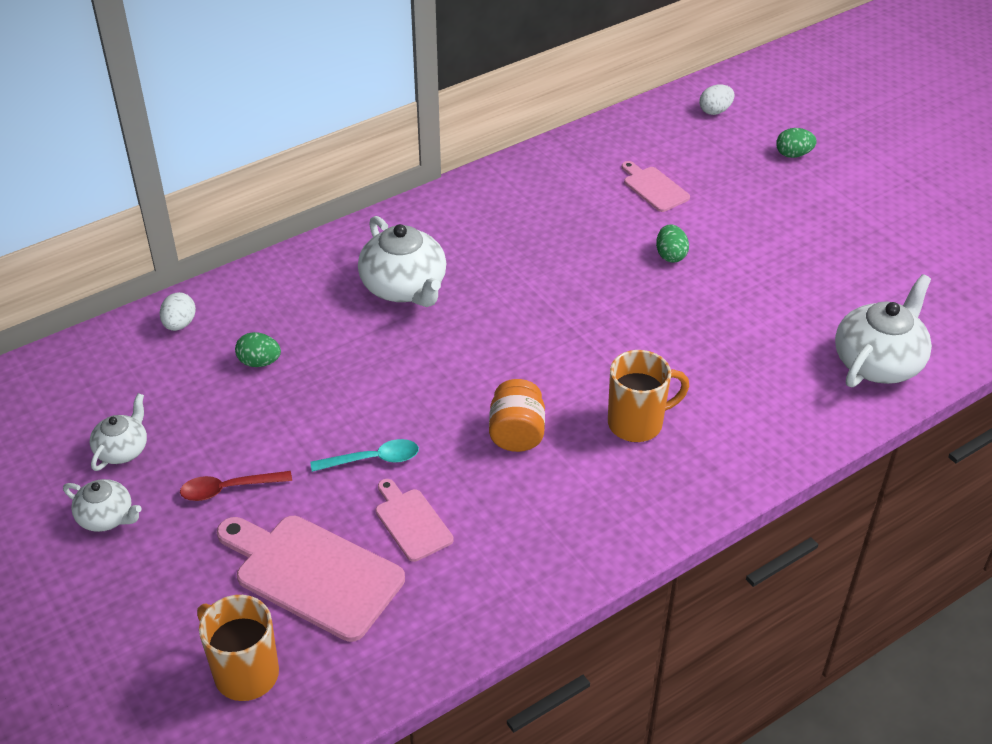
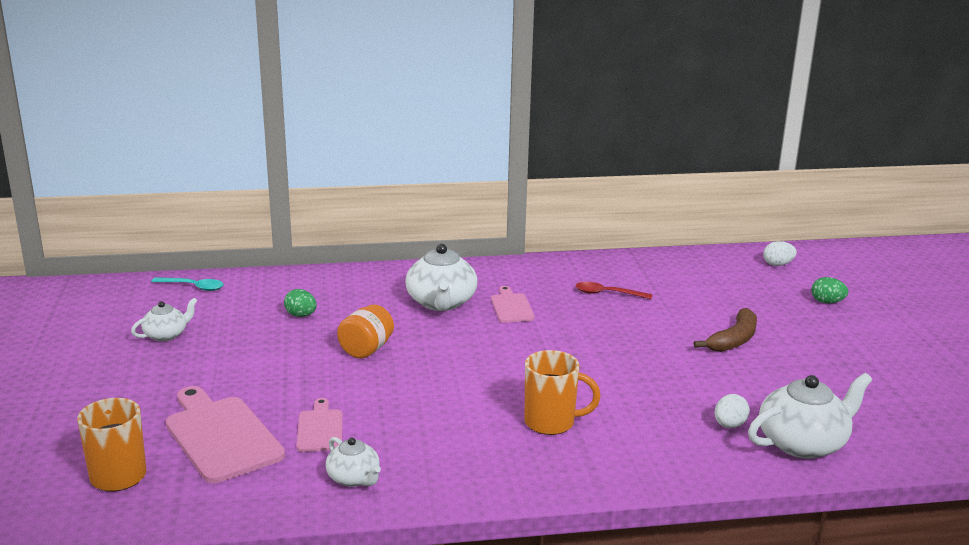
camera: 25 degrees right, 20 degrees down
white teapot [63,479,142,532] -> white teapot moved to [326,437,381,487]
white egg [160,292,196,331] -> white egg moved to [715,394,750,428]
red spoon [180,471,292,501] -> red spoon moved to [576,282,652,299]
turquoise spoon [310,439,419,472] -> turquoise spoon moved to [151,277,224,291]
orange jar [489,379,545,452] -> orange jar moved to [337,305,394,358]
pink cutting board [622,161,690,212] -> pink cutting board moved to [491,286,535,323]
green egg [656,224,689,263] -> none
none -> brown banana [694,308,757,352]

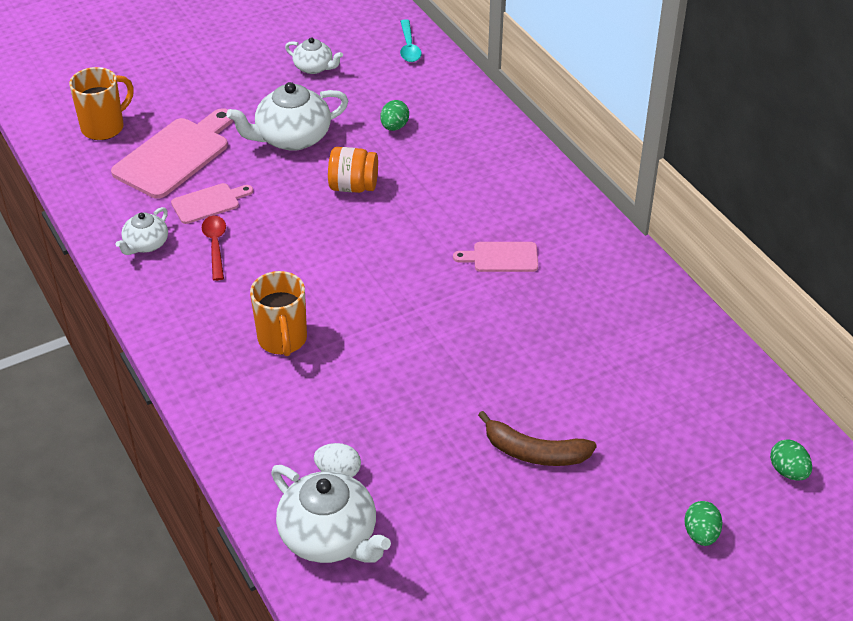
camera: 70 degrees right, 20 degrees up
white teapot [405,244,478,311] -> white teapot moved to [226,82,348,151]
pink cutting board [491,286,535,323] -> pink cutting board turned 150 degrees counterclockwise [453,242,538,272]
red spoon [576,282,652,299] -> red spoon moved to [202,216,226,281]
white egg [763,241,797,266] -> green egg [770,439,812,481]

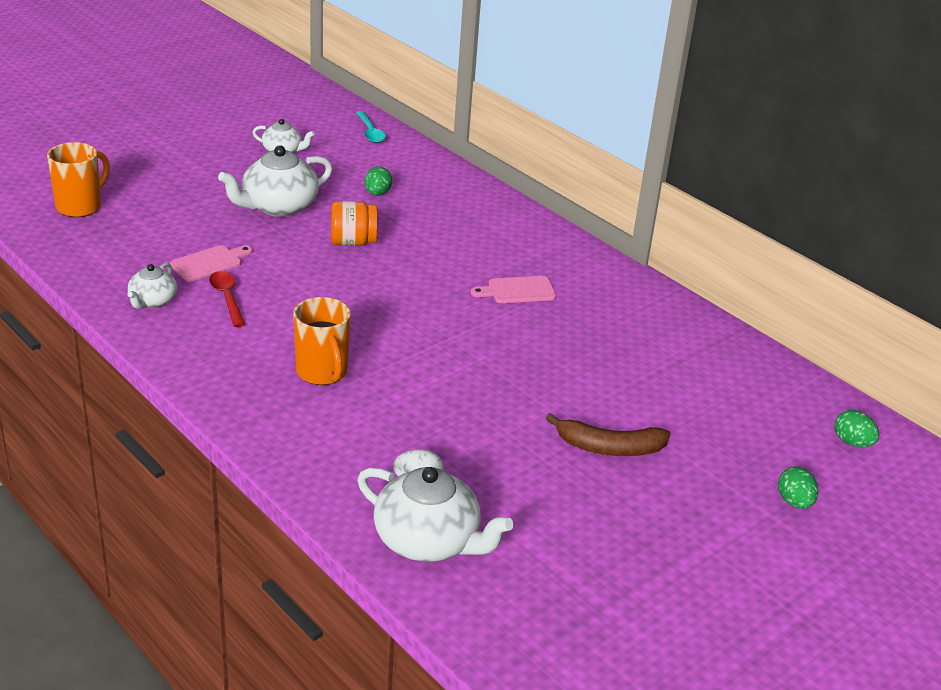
camera: 15 degrees left, 10 degrees down
pink cutting board [111,108,234,199] -> none

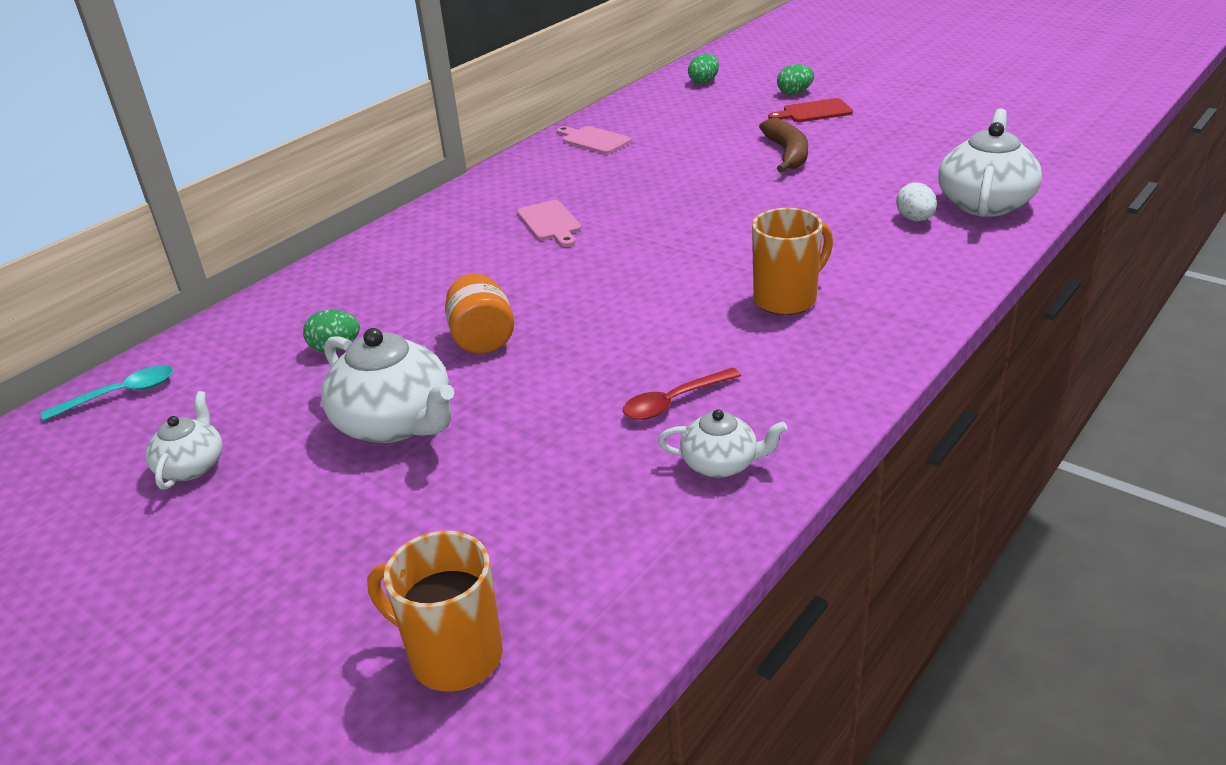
camera: 95 degrees left, 0 degrees up
pink cutting board [170,245,253,282] -> pink cutting board moved to [557,126,631,154]
none -> red cutting board [768,98,853,122]

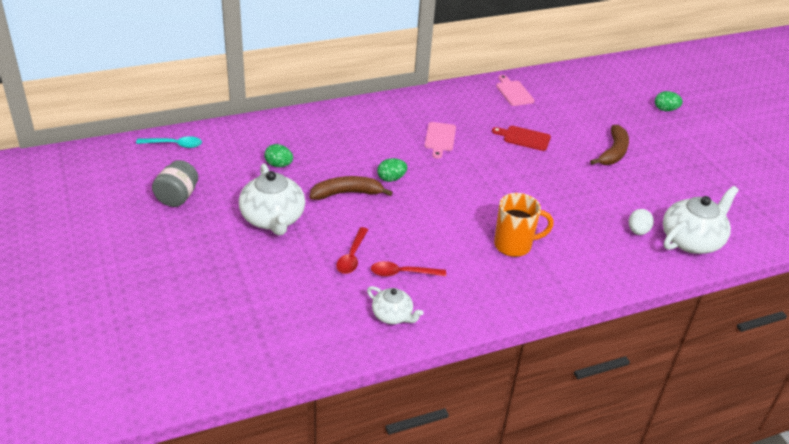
camera: 25 degrees right, 5 degrees up
white teapot [145,391,223,490] -> grey jar [152,160,198,207]
orange mug [367,531,503,692] -> none
orange jar [445,274,514,354] -> brown banana [310,176,393,200]
green egg [688,54,719,84] -> green egg moved to [377,158,407,182]
red cutting board [768,98,853,122] -> red cutting board moved to [492,126,551,151]
none -> red spoon [336,227,368,274]

